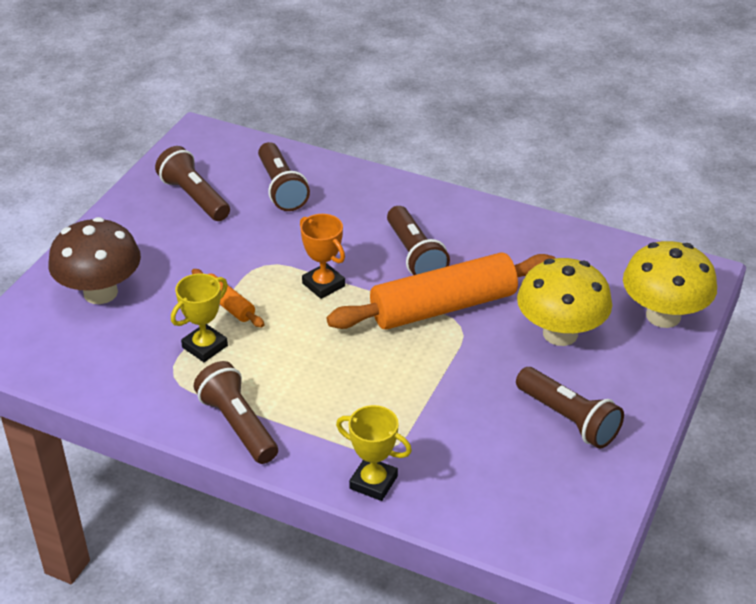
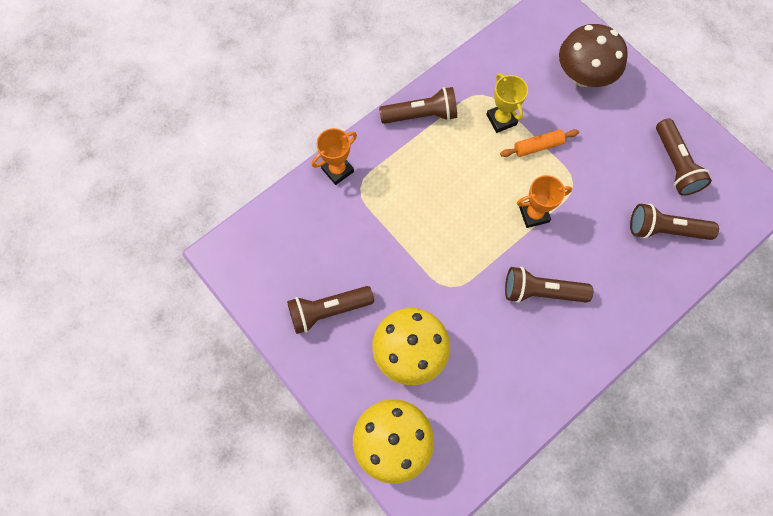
camera: 115 degrees right, 30 degrees up
brown flashlight [155,146,230,221] -> brown flashlight turned 90 degrees clockwise [656,119,712,196]
orange rolling pin [327,253,555,330] -> none
yellow trophy [336,405,412,501] -> orange trophy [312,128,357,185]

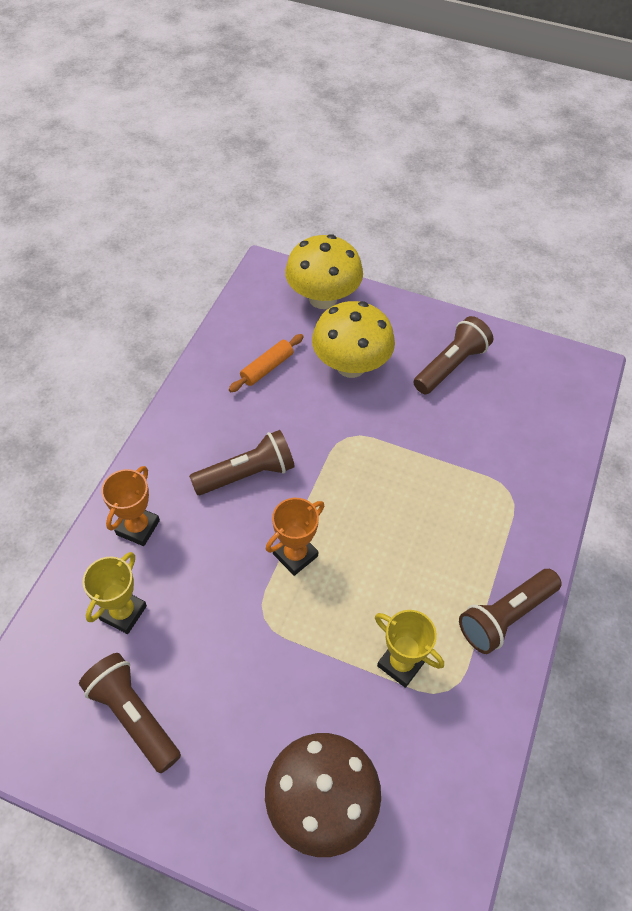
camera: 150 degrees right, 15 degrees down
orange trophy [312,128,357,185] -> orange trophy moved to [101,466,160,546]
orange rolling pin [500,129,579,157] -> orange rolling pin moved to [229,334,304,392]
brown flashlight [630,204,719,240] -> yellow trophy [83,552,147,634]

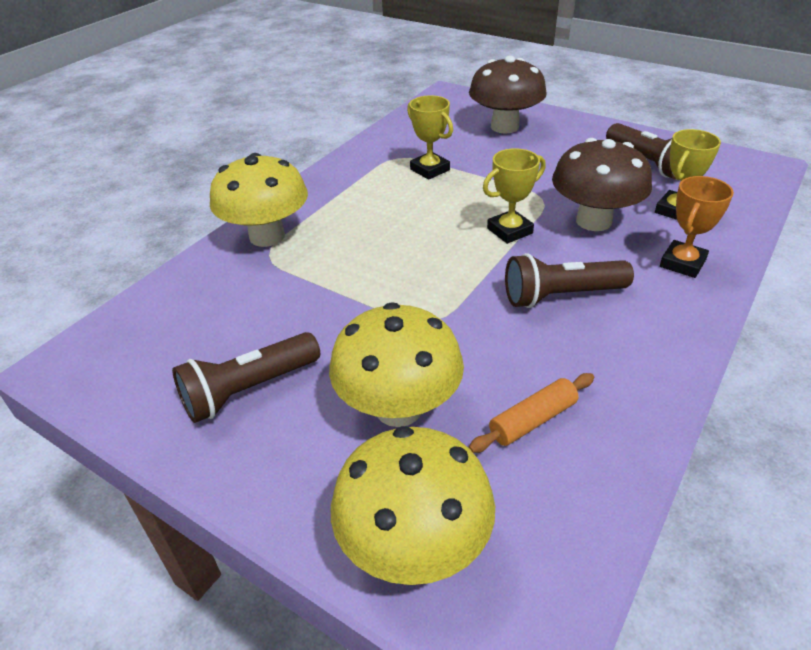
camera: 165 degrees left, 15 degrees down
orange trophy [266,498,325,576] -> yellow trophy [483,148,546,244]
brown flashlight [459,569,562,654] -> none
none -> yellow mushroom [210,153,308,247]
none -> brown mushroom [552,138,652,231]

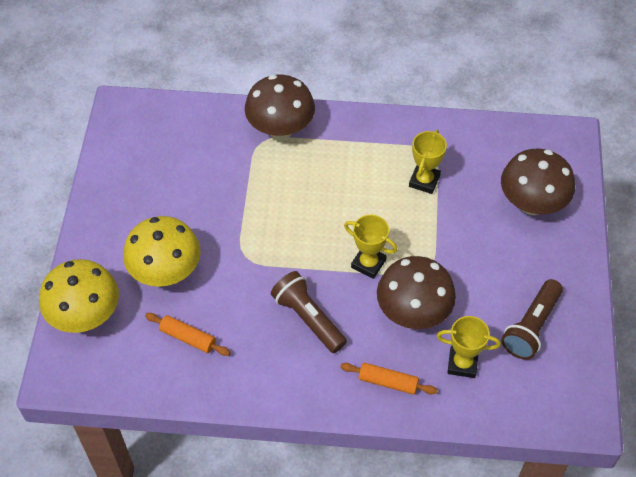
camera: 60 degrees right, 15 degrees up
brown flashlight [172,332,320,423] -> none
yellow mushroom [210,153,308,247] -> brown mushroom [245,75,315,140]
orange trophy [660,176,734,278] -> orange rolling pin [340,363,438,395]

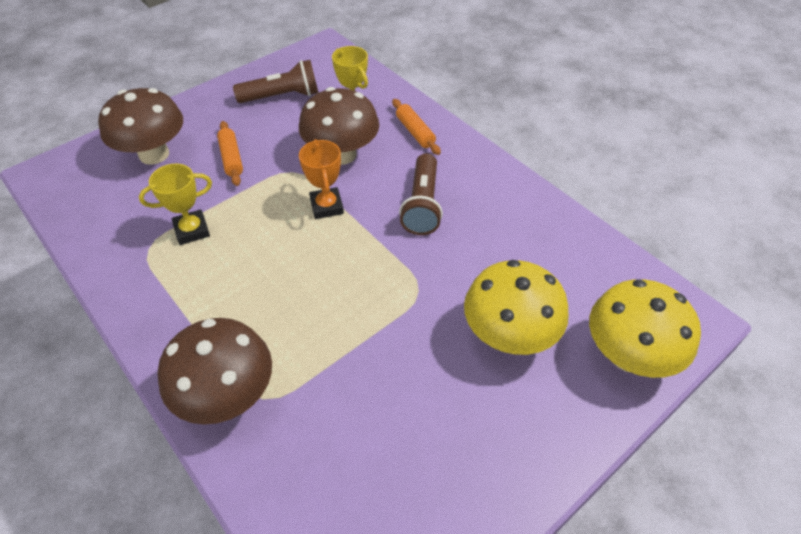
camera: 135 degrees left, 5 degrees down
orange rolling pin [145,313,231,356] -> orange rolling pin moved to [217,121,243,186]
yellow trophy [344,215,397,279] -> orange trophy [299,139,344,219]

